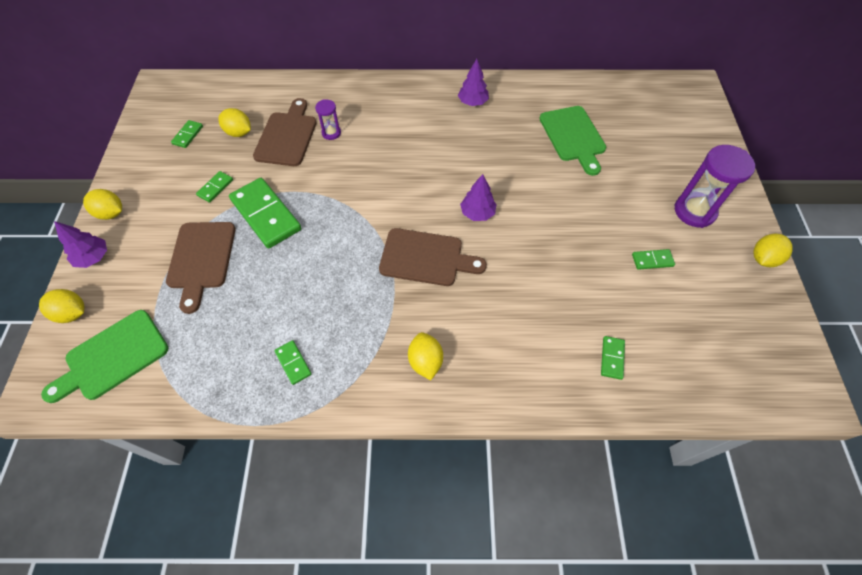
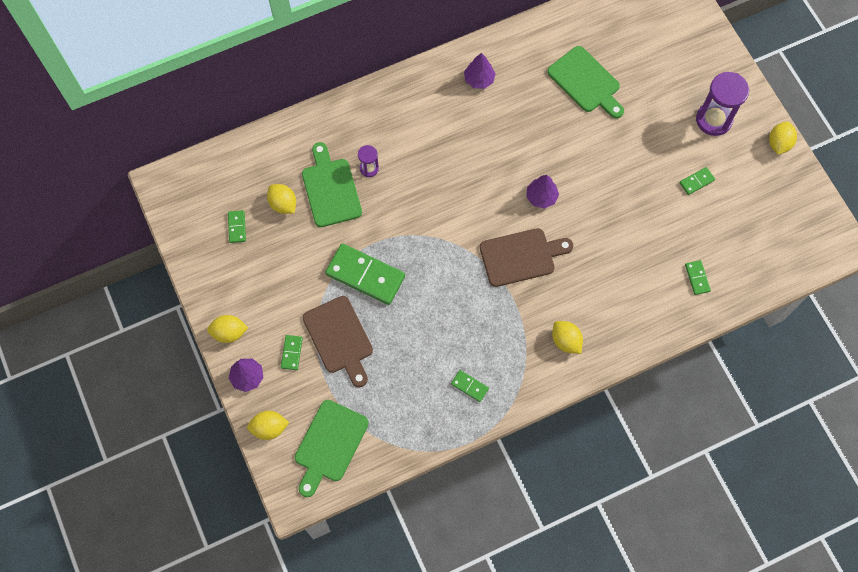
camera: 25 degrees left, 10 degrees up
green domino [196,171,233,203] -> green domino moved to [281,335,303,370]
yellow lemon [218,108,251,137] -> yellow lemon turned 45 degrees clockwise [267,184,296,214]
brown cutting board [253,98,317,166] -> green cutting board [302,142,362,227]

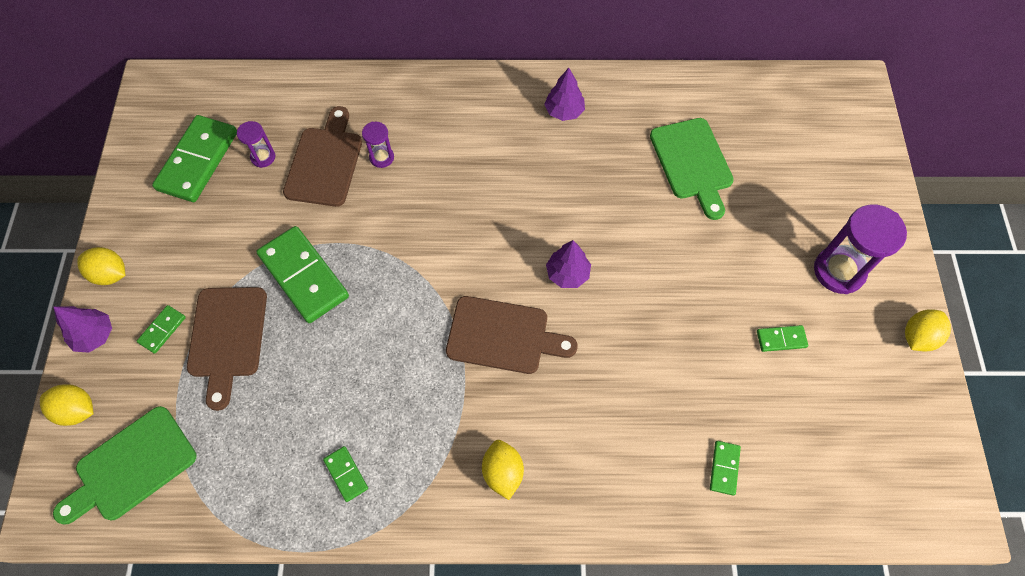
camera: 25 degrees right, 5 degrees down
green domino [228,210,246,243] -> green domino [152,115,237,202], size x2.16
yellow lemon [267,184,296,214] -> purple hourglass [237,121,275,168]
green cutting board [302,142,362,227] -> brown cutting board [283,106,362,207]

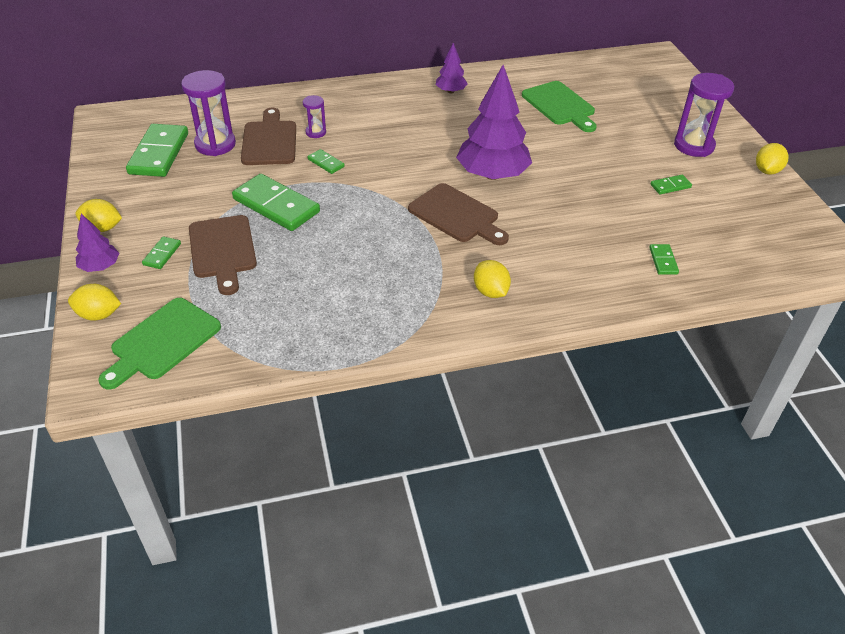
camera: 15 degrees left, 20 degrees down
purple hourglass [237,121,275,168] -> purple hourglass [181,70,236,156], size x1.92
green domino [323,446,368,502] -> green domino moved to [308,149,345,174]
brown cutting board [446,296,578,374] -> brown cutting board turned 45 degrees clockwise [408,183,509,245]
purple tree [546,240,591,288] -> purple tree [456,65,532,180], size x2.03

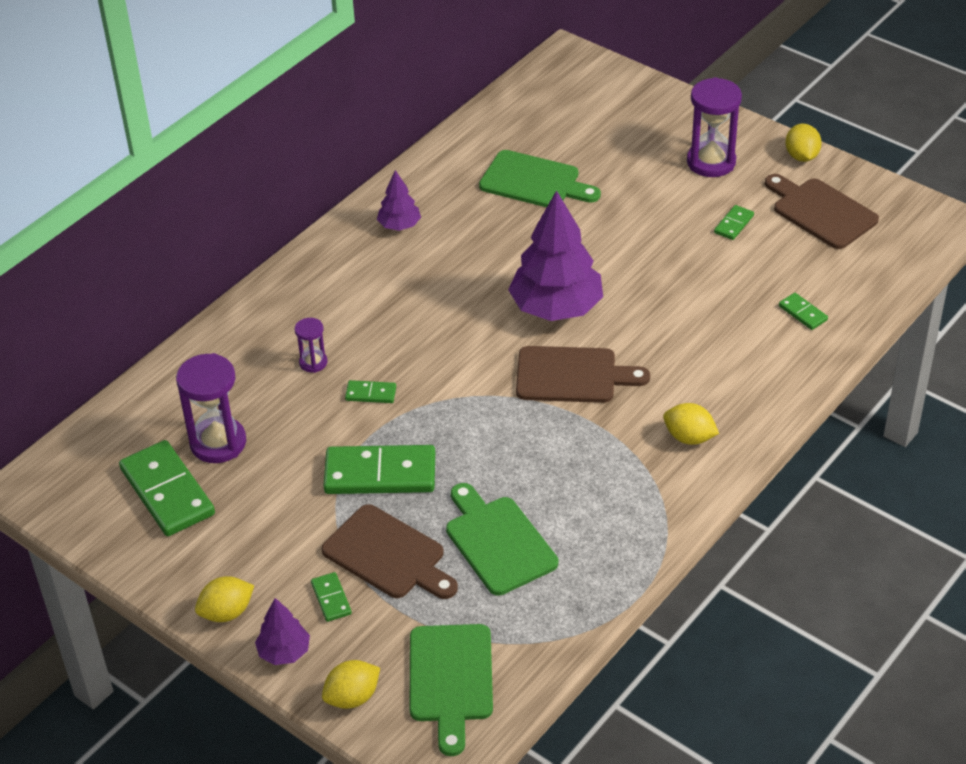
camera: 35 degrees left, 0 degrees up
brown cutting board [241,108,296,165] -> brown cutting board moved to [765,174,879,249]
none -> green cutting board [446,483,558,595]

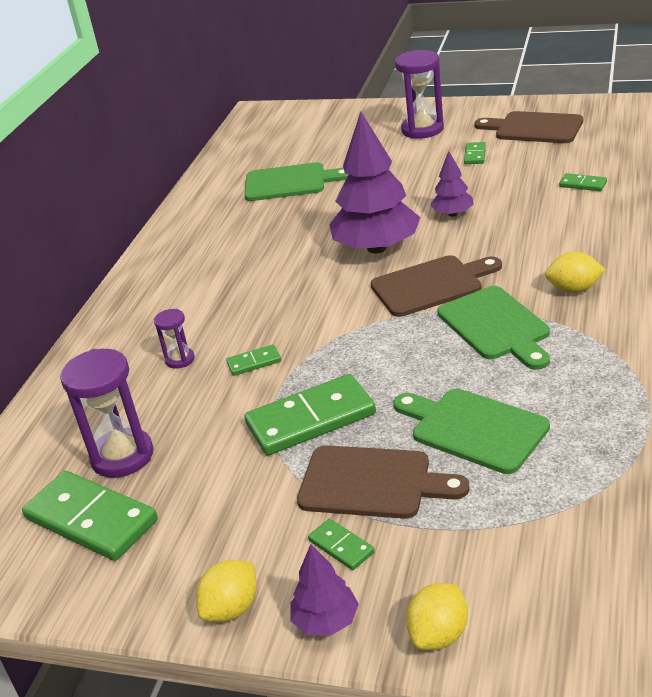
camera: 20 degrees left, 10 degrees down
purple tree [377,170,421,231] -> purple tree moved to [430,151,474,217]
green cutting board [410,624,493,756] -> green cutting board moved to [438,286,550,370]
yellow lemon [785,124,822,162] -> none

